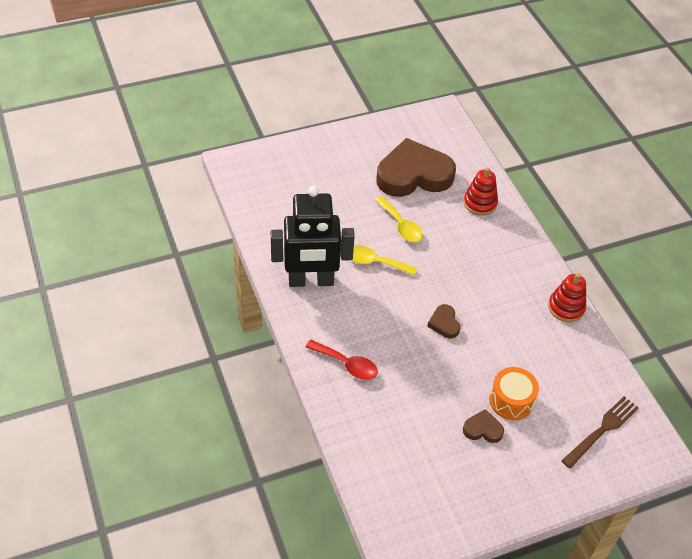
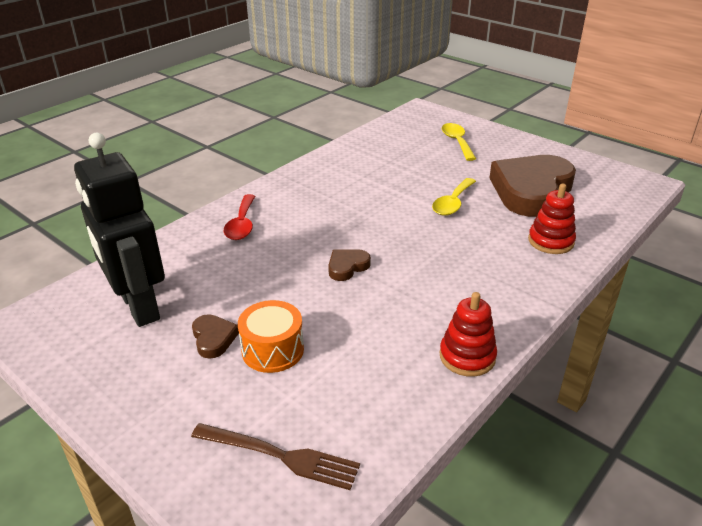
camera: 65 degrees right, 15 degrees down
black robot [271,186,355,287] -> black robot moved to [74,133,165,327]
yellow spoon [352,245,417,275] -> yellow spoon moved to [442,123,476,161]
brown heart [376,138,456,197] -> brown heart turned 105 degrees counterclockwise [489,155,576,217]

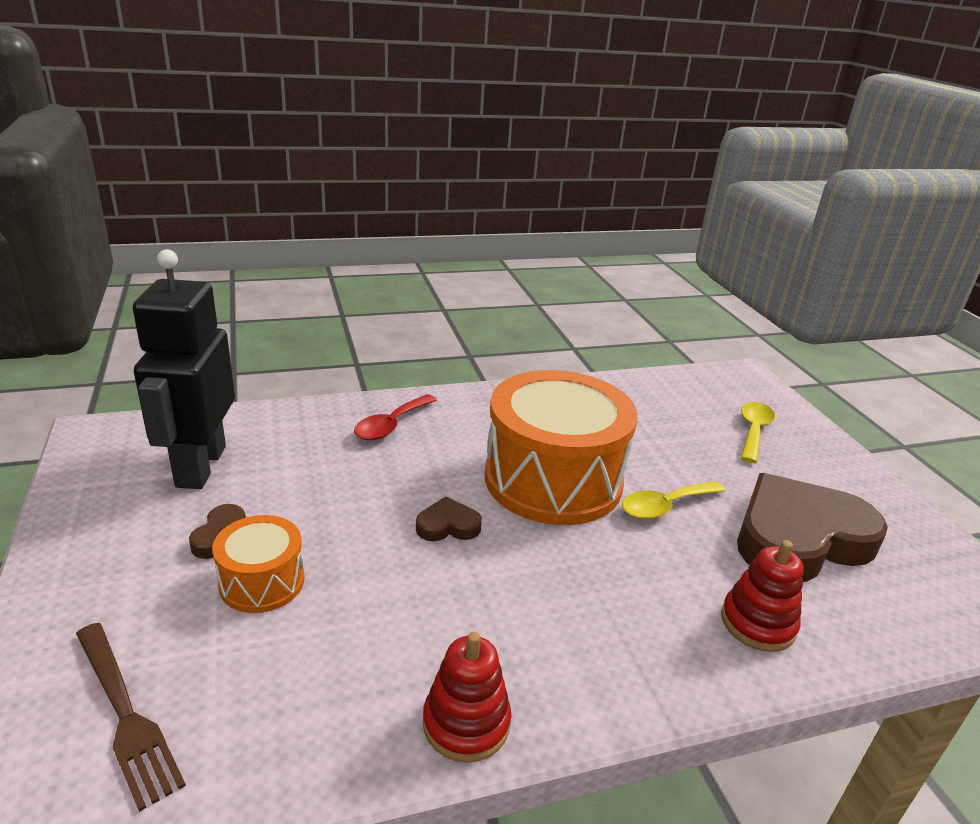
camera: 30 degrees right, 5 degrees down
none -> orange drum [485,370,637,525]

